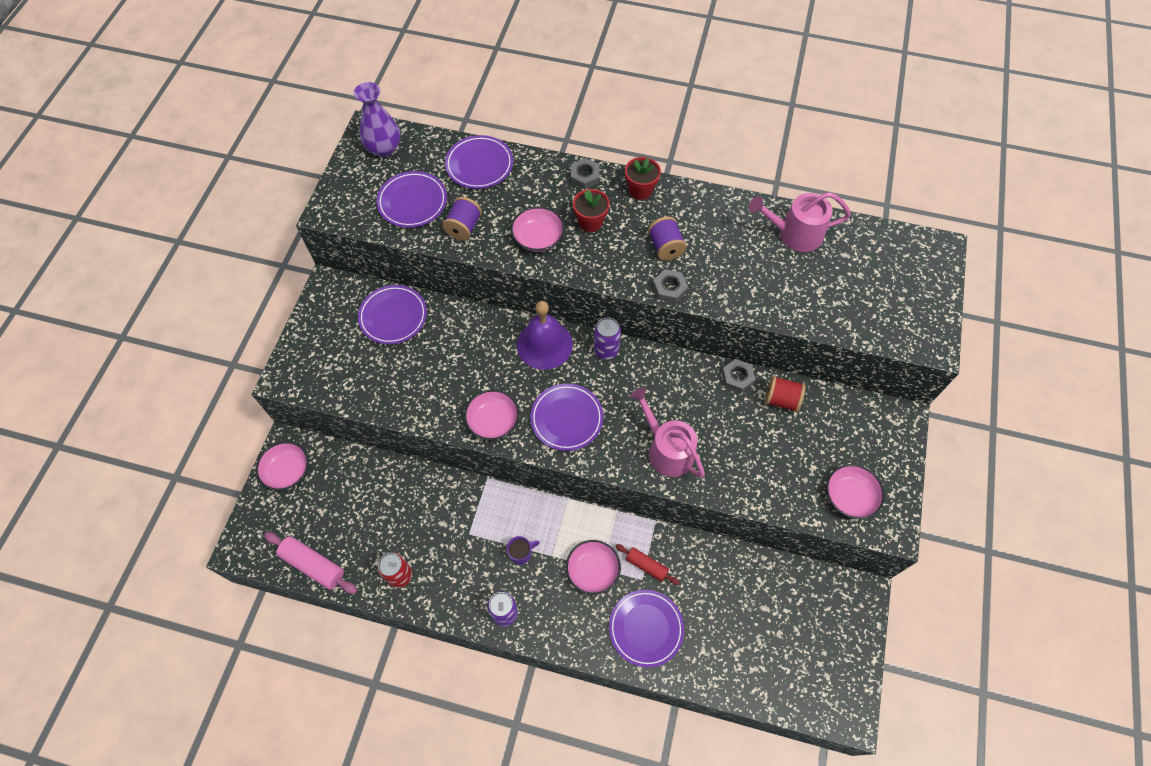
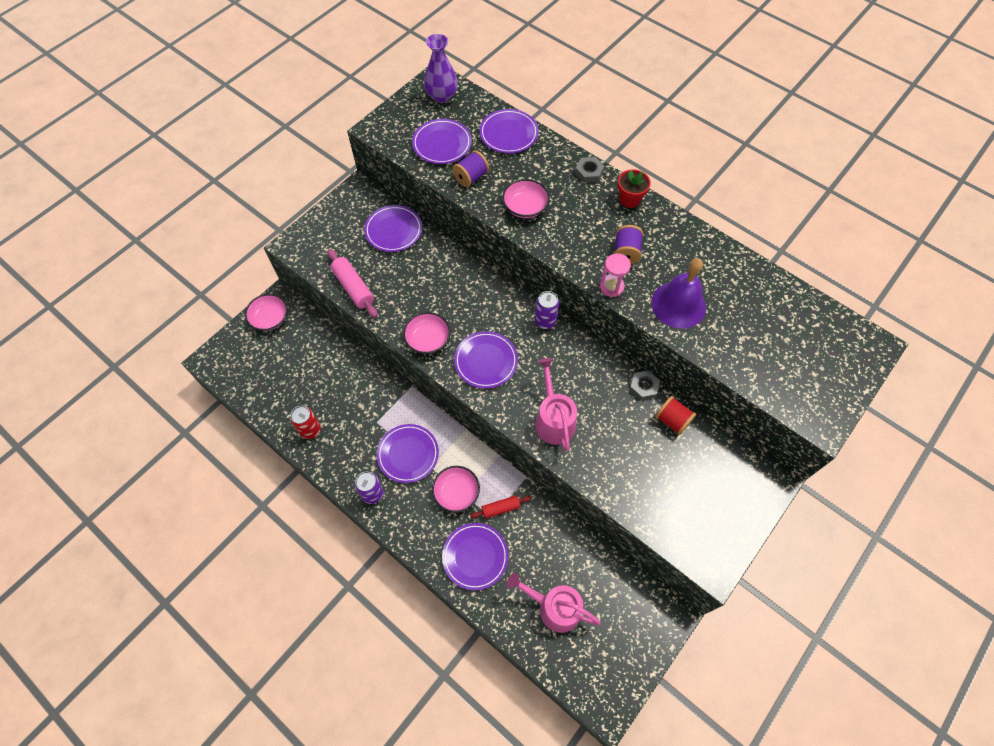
camera: 25 degrees right, 0 degrees up
pink rolling pin [264,532,357,594] -> pink rolling pin moved to [328,249,378,318]
purple mug [507,536,540,565] -> purple plate [377,424,439,483]
purple bell [517,301,573,370] -> purple bell moved to [651,258,706,329]
red flower pot [573,189,610,232] -> none
red rolling pin [616,544,679,585] -> red rolling pin turned 75 degrees counterclockwise [470,495,531,519]
grey nut [652,269,688,303] -> pink hourglass [600,253,631,297]
pink watering can [749,192,851,252] -> pink watering can moved to [507,573,601,633]
pink bowl [826,464,885,519] -> none

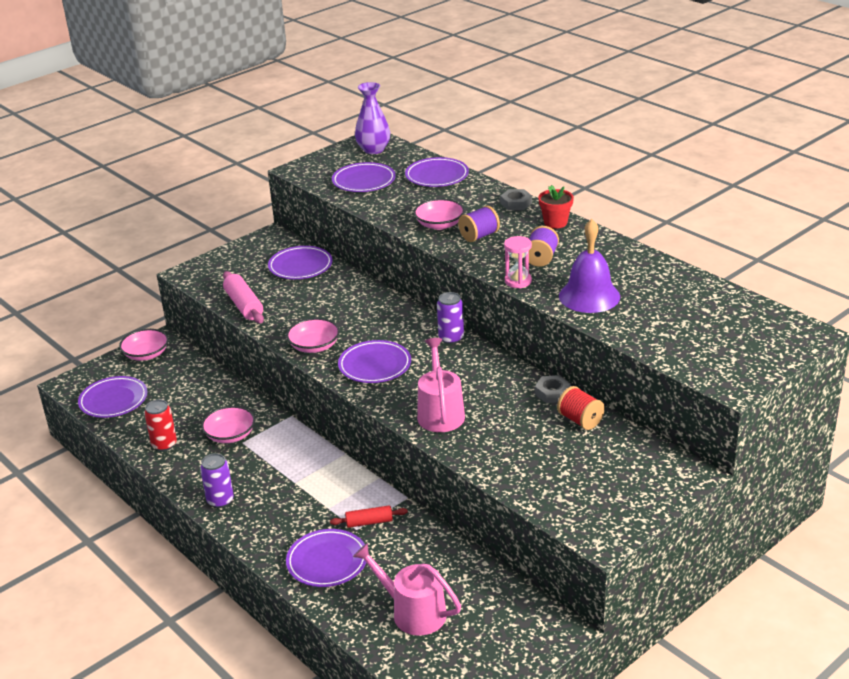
camera: 10 degrees right, 30 degrees down
purple plate [377,424,439,483] -> purple plate moved to [78,376,147,418]
pink bowl [432,466,480,512] -> pink bowl moved to [201,406,255,443]
purple spool [452,150,489,187] -> purple spool moved to [458,206,500,242]

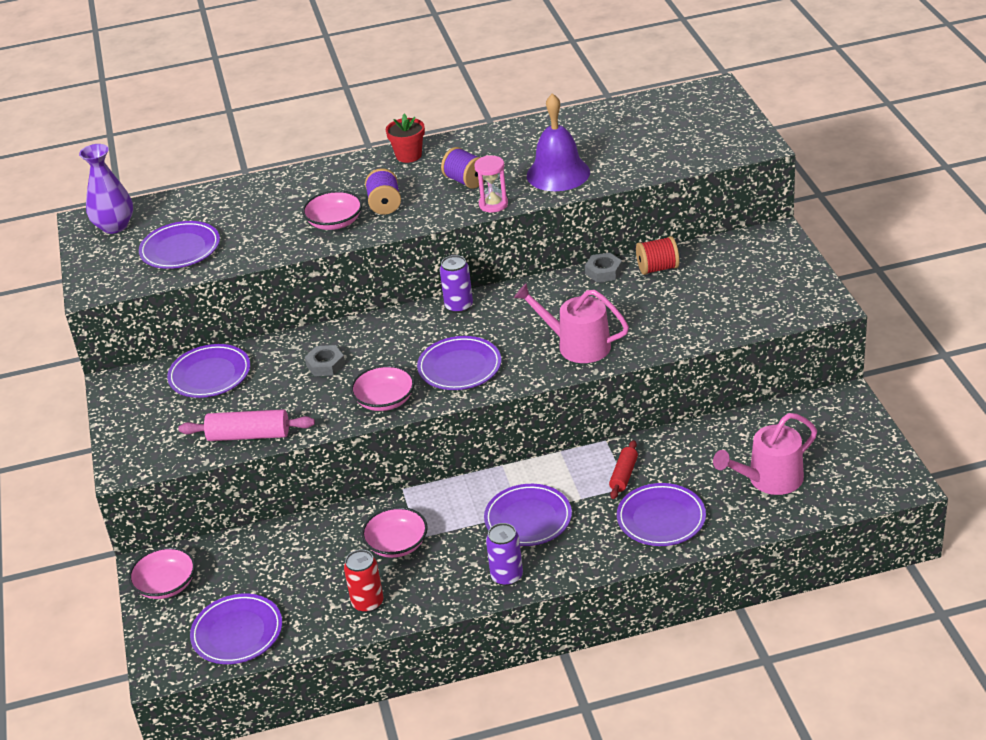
camera: 60 degrees left, 5 degrees up
purple plate [405,157,469,187] -> purple plate moved to [484,484,572,546]
grey nut [500,189,532,210] -> grey nut moved to [305,345,345,376]

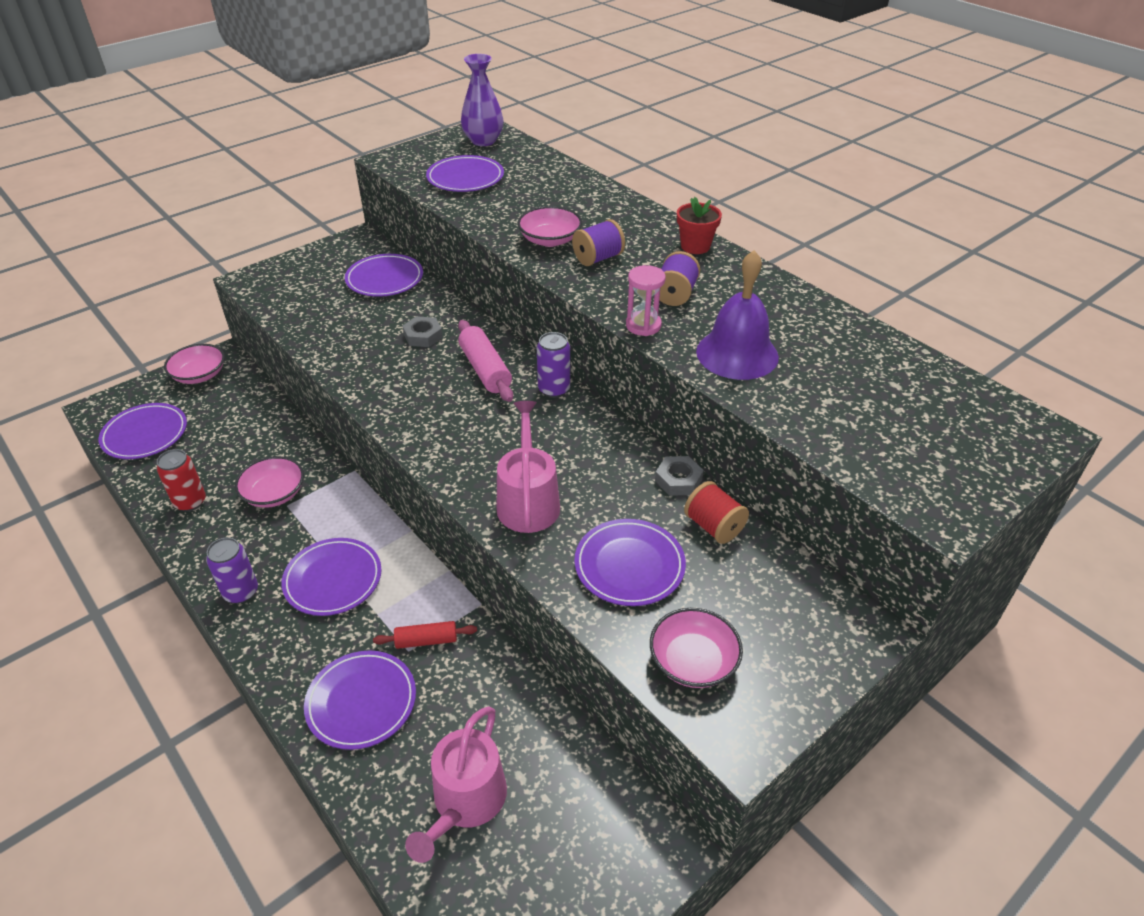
camera: 60 degrees right, 5 degrees up
pink rolling pin [178,409,315,441] -> pink rolling pin moved to [458,320,513,402]
pink bowl [351,365,415,411] -> pink bowl moved to [650,608,743,688]
purple plate [417,336,501,390] -> purple plate moved to [574,519,686,606]
pink watering can [713,413,817,495] -> pink watering can turned 105 degrees counterclockwise [405,706,507,863]

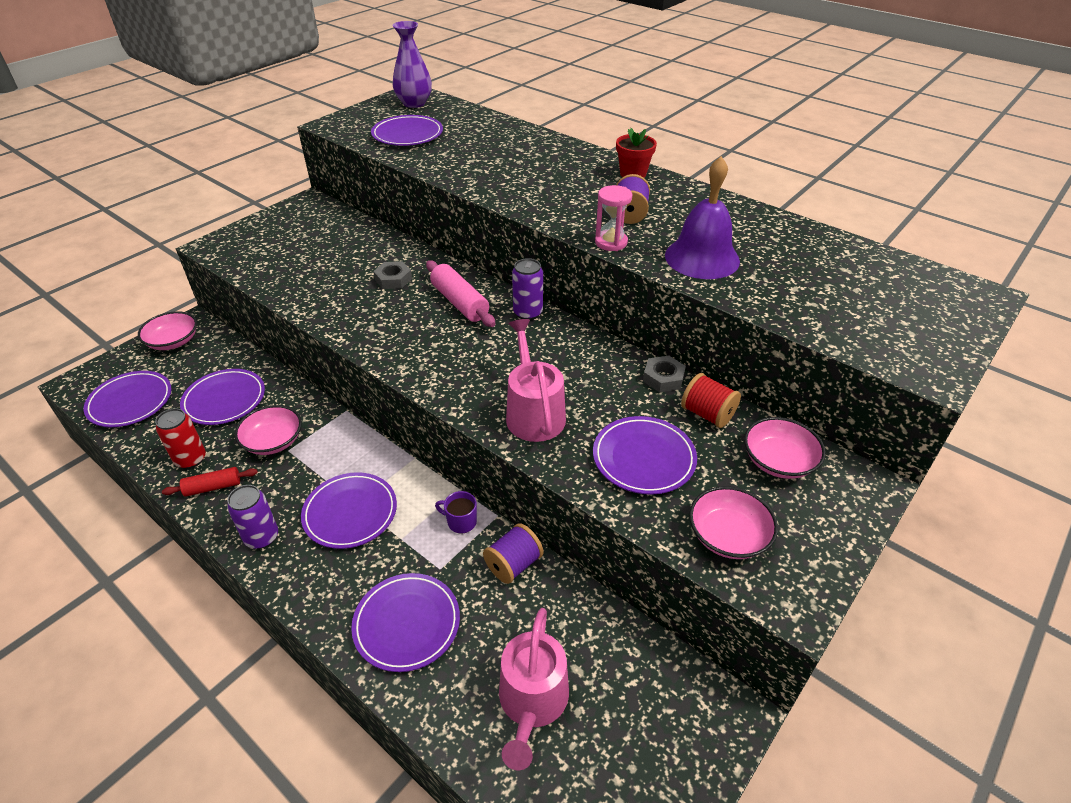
camera: 10 degrees left, 0 degrees up
purple plate [345,254,423,297] -> purple plate moved to [180,369,265,425]
red rolling pin [373,621,477,649] -> red rolling pin moved to [162,467,258,497]
pink bowl [518,206,582,247] -> pink bowl moved to [744,417,826,479]
purple spool [572,219,625,266] -> purple spool moved to [483,523,543,584]
none -> purple mug [435,491,477,533]

